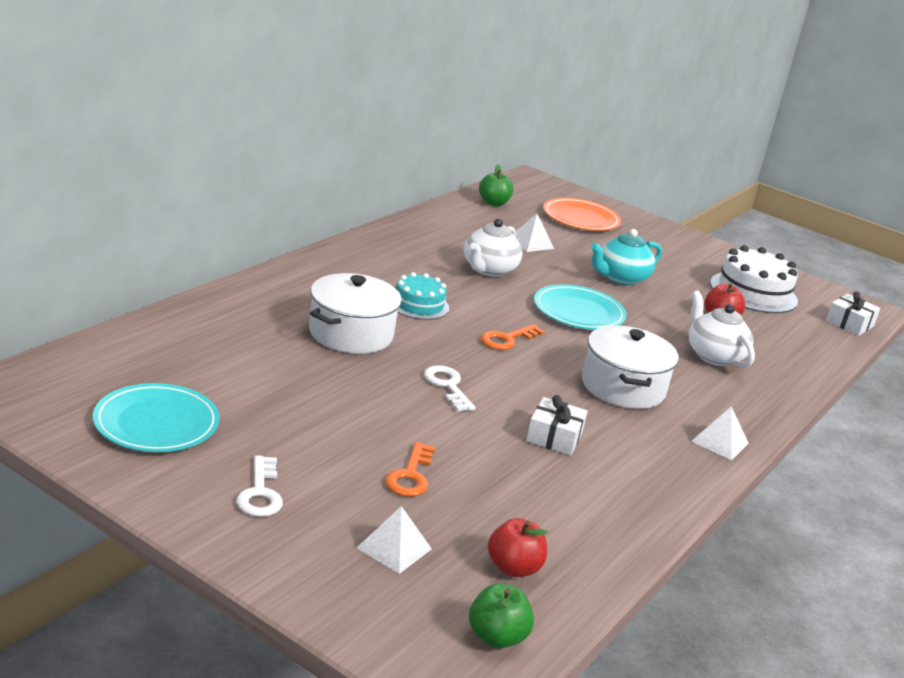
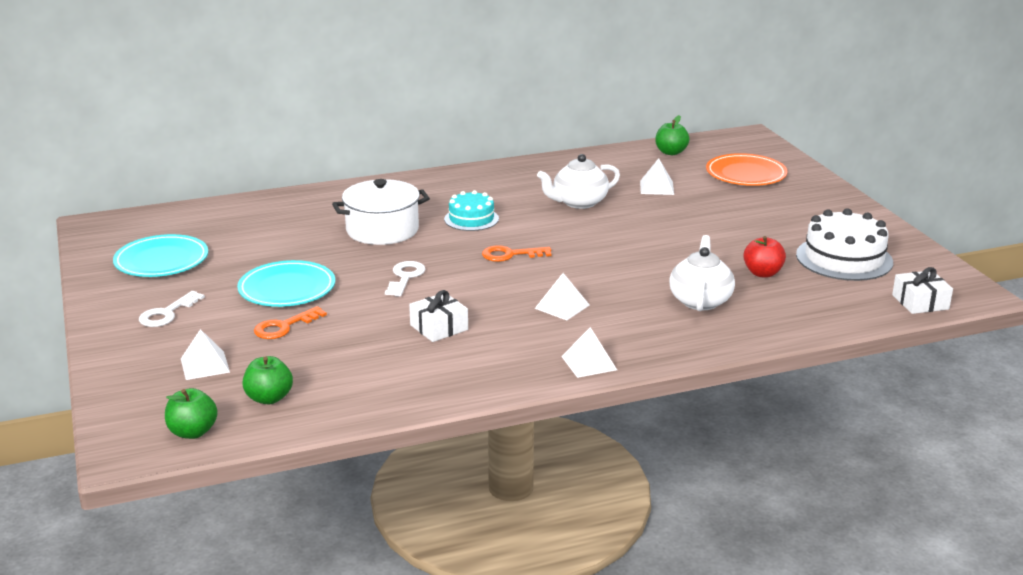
camera: 40 degrees right, 0 degrees up
red apple [488,518,548,577] -> green apple [242,356,293,404]
turquoise plate [534,284,627,330] -> turquoise plate moved to [237,260,335,307]
white pot [582,326,679,409] -> white pyramid [534,273,590,320]
turquoise teapot [591,229,662,285] -> none

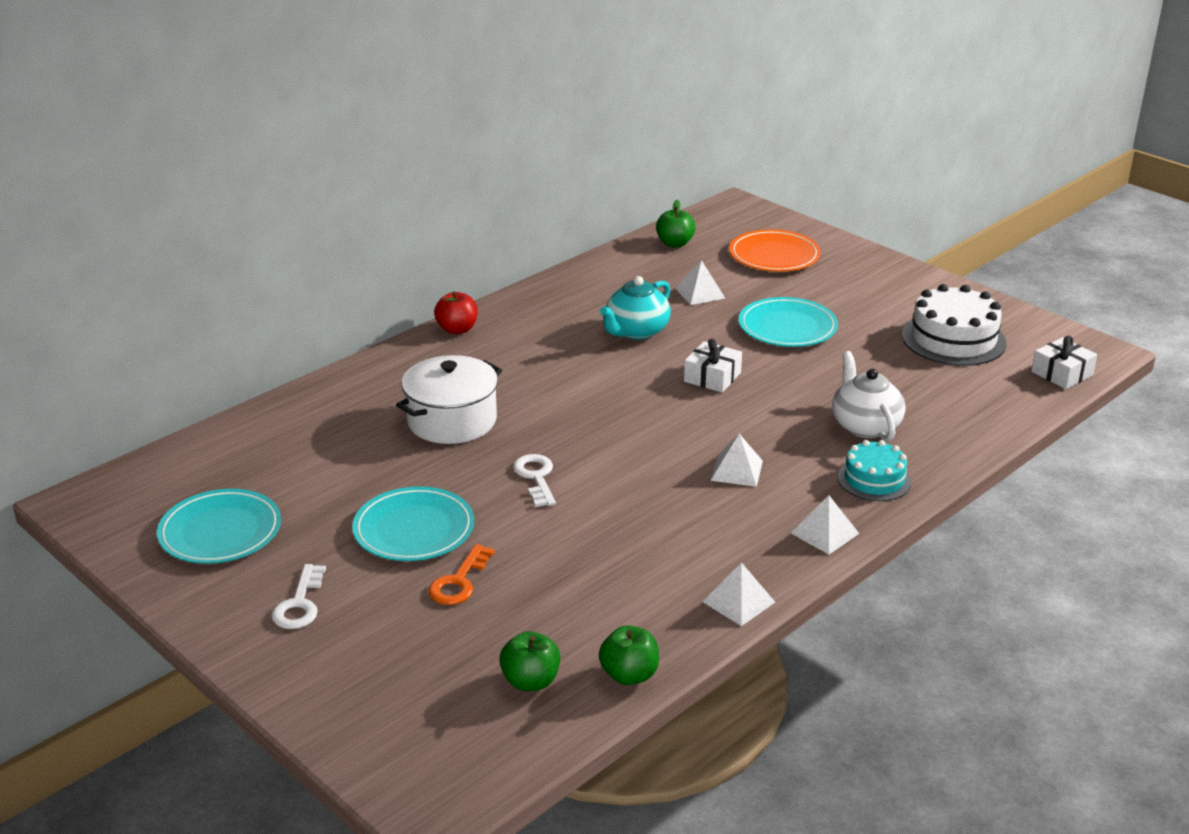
camera: 25 degrees left, 5 degrees up
green apple [165,388,218,439] -> green apple moved to [599,625,659,685]
white pyramid [181,329,230,380] -> white pyramid moved to [703,563,775,626]
white gift [409,290,468,342] -> white gift moved to [684,339,742,393]
turquoise cake [444,190,499,231] -> turquoise cake moved to [838,440,912,501]
orange key [482,245,551,262] -> none
white teapot [537,154,620,209] -> turquoise teapot [600,276,671,340]
red apple [743,236,786,278] -> red apple moved to [434,292,478,334]
none -> turquoise plate [739,297,838,347]

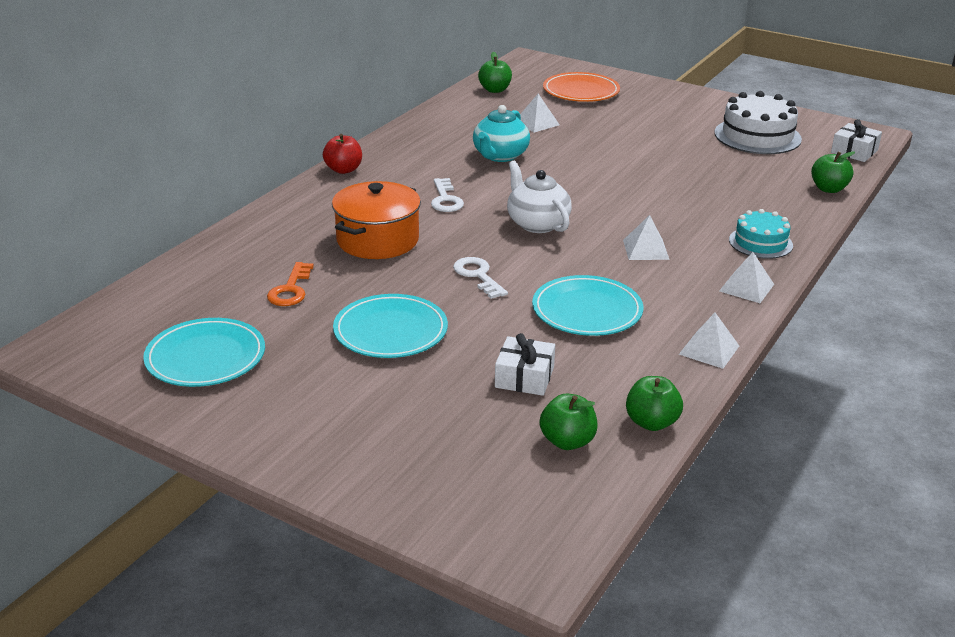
camera: 15 degrees left, 0 degrees up
white key [271,564,326,629] -> white key moved to [431,178,464,212]
white pot [396,355,502,444] -> orange pot [332,181,421,259]
orange key [428,544,495,605] -> orange key moved to [267,262,314,306]
white gift [684,339,742,393] -> white gift moved to [495,333,555,396]
turquoise plate [739,297,838,347] -> turquoise plate moved to [532,275,643,336]
white teapot [832,351,906,441] -> white teapot moved to [507,161,572,233]
none -> green apple [811,151,855,193]

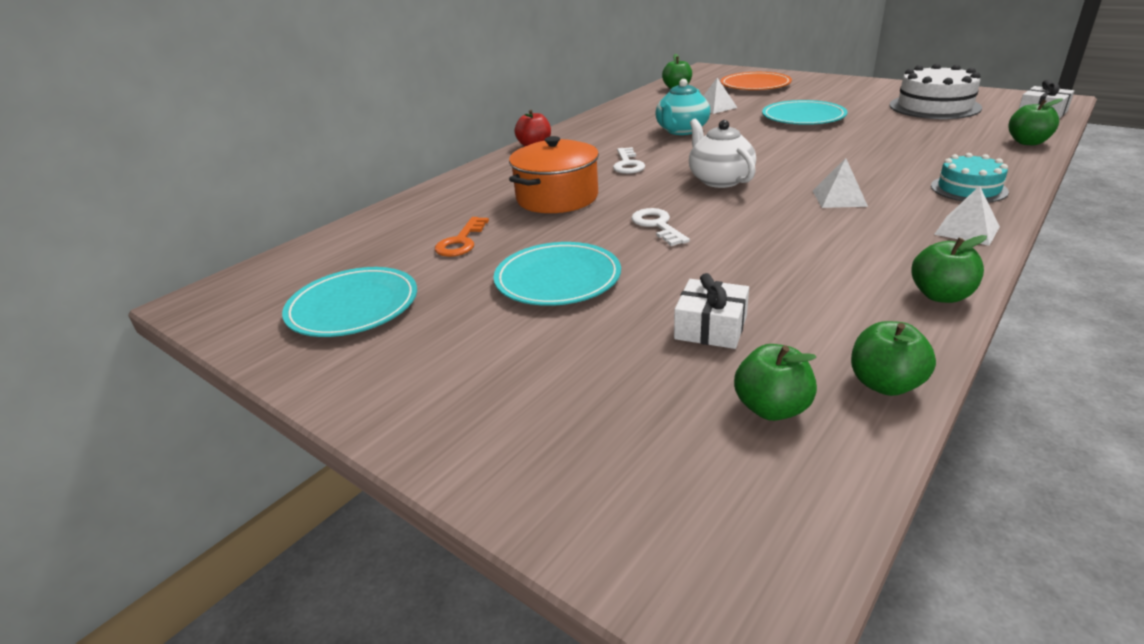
camera: 10 degrees right, 0 degrees up
turquoise plate [532,275,643,336] -> turquoise plate moved to [762,100,847,125]
white pyramid [679,313,739,369] -> green apple [911,235,987,303]

